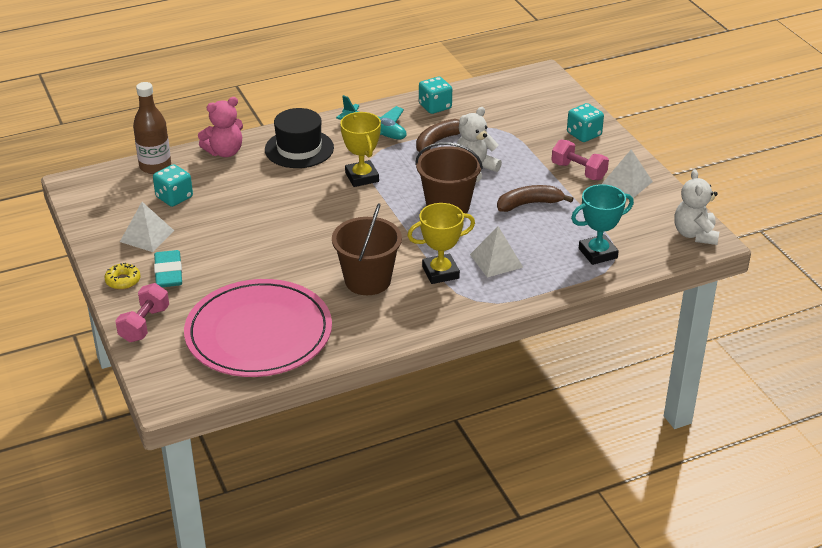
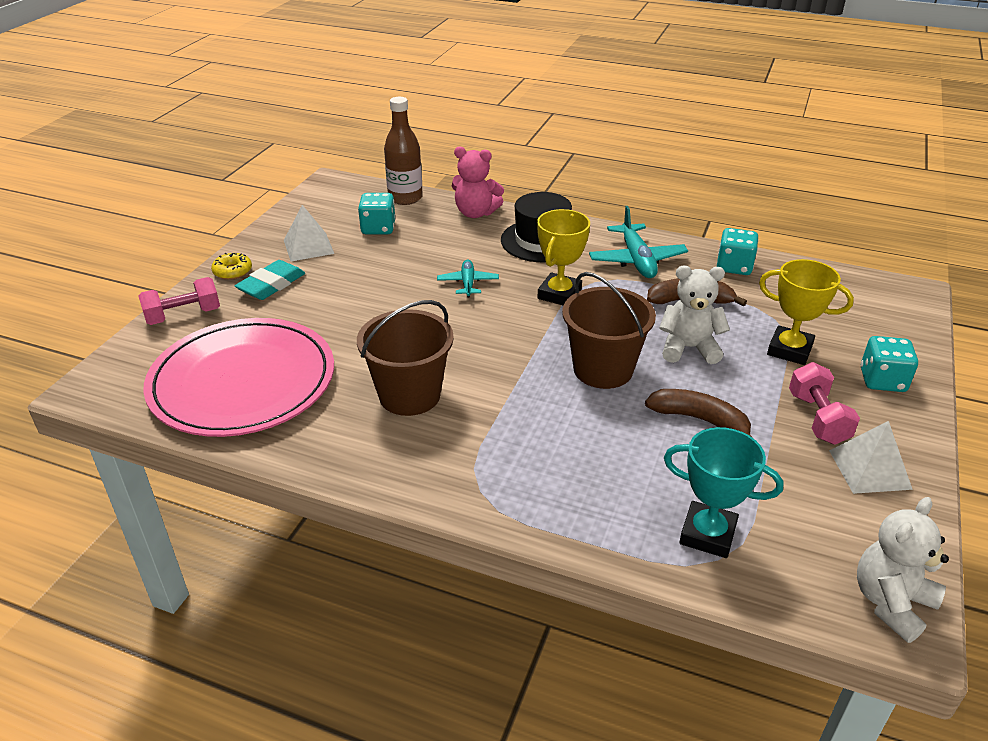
camera: 45 degrees right, 0 degrees up
yellow trophy [407,203,475,284] -> yellow trophy moved to [759,259,854,365]
white pyramid [470,226,523,277] -> none
none -> turquoise plane [437,260,499,297]

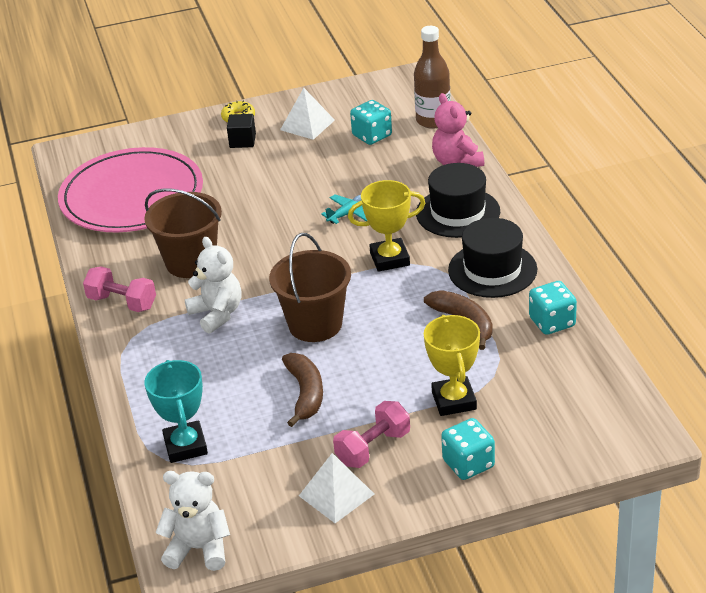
camera: 55 degrees right, 0 degrees up
pink dumbbell [138,277,220,325] -> pink dumbbell moved to [83,267,156,312]
turquoise eraser [235,260,305,300] -> black cube [227,114,256,148]
turquoise plane [589,206,688,278] -> black hat [448,218,537,298]
white teddy bear [659,266,730,364] -> white teddy bear moved to [185,237,241,334]

